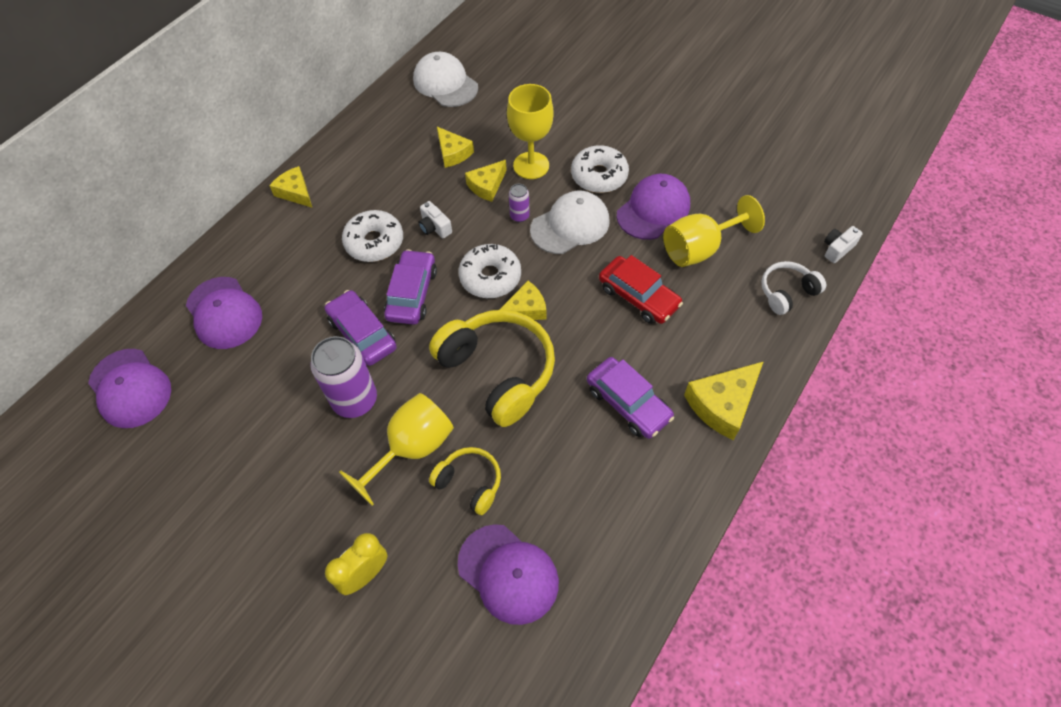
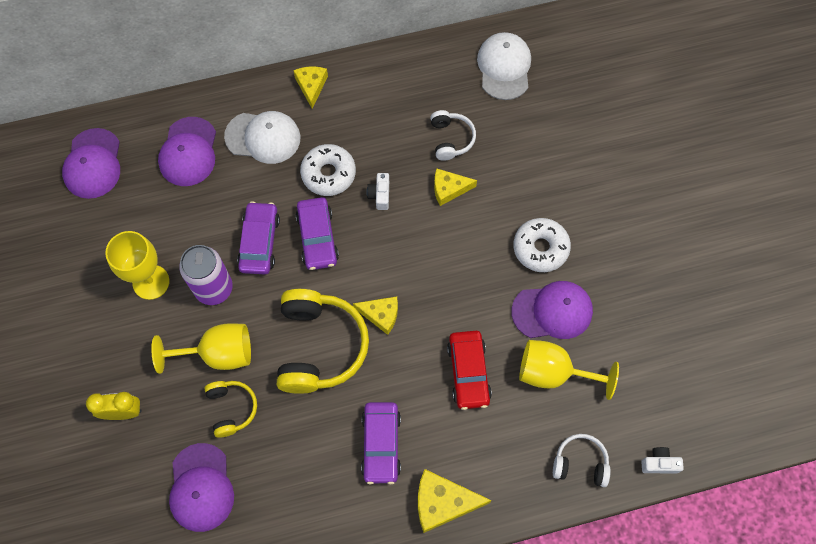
camera: 40 degrees right, 10 degrees up
purple car [384,249,437,325] -> purple car turned 120 degrees clockwise [295,197,339,270]
yellow cheese [437,127,474,168] -> white headphones [430,110,476,161]
white donut [459,244,521,298] -> none
yellow goblet [507,84,554,179] -> yellow goblet moved to [105,231,169,300]
purple can [509,184,530,222] -> none
white cap [530,191,609,254] -> white cap moved to [224,111,301,164]

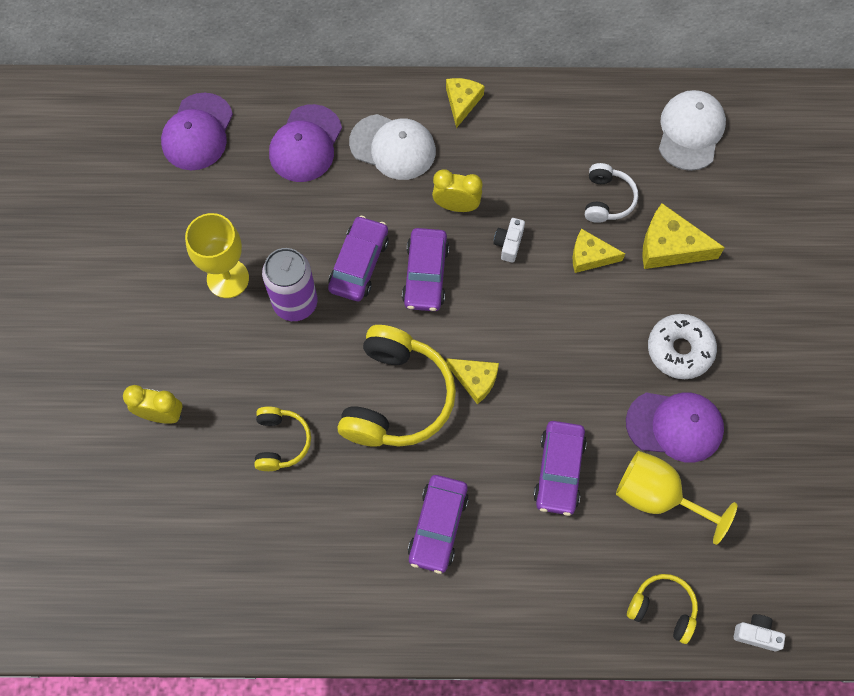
camera: 15 degrees right, 0 degrees up
yellow goblet [151,323,251,374] -> none
purple cap [169,443,234,532] -> none
white donut [300,144,356,196] -> yellow clock [432,169,482,212]
yellow cheese [418,469,492,533] -> yellow cheese moved to [642,203,725,269]
red car [447,331,492,410] -> purple car [533,421,587,516]
white headphones [553,434,611,487] -> yellow headphones [627,574,698,644]

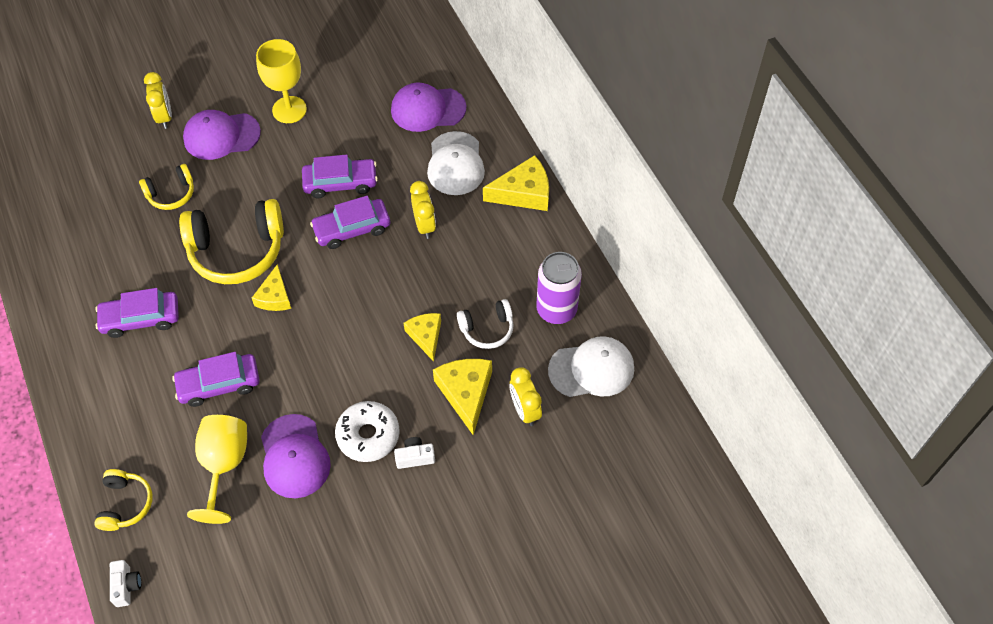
camera: 65 degrees right, 10 degrees down
purple cap [161,93,233,170] -> purple cap moved to [183,110,261,160]
purple can [262,248,317,321] -> purple can moved to [536,252,582,324]
yellow cheese [446,78,485,128] -> yellow cheese [483,155,549,211], size x1.52
white camera [494,218,525,263] -> white camera moved to [394,437,435,469]
none -> yellow clock [509,367,542,426]

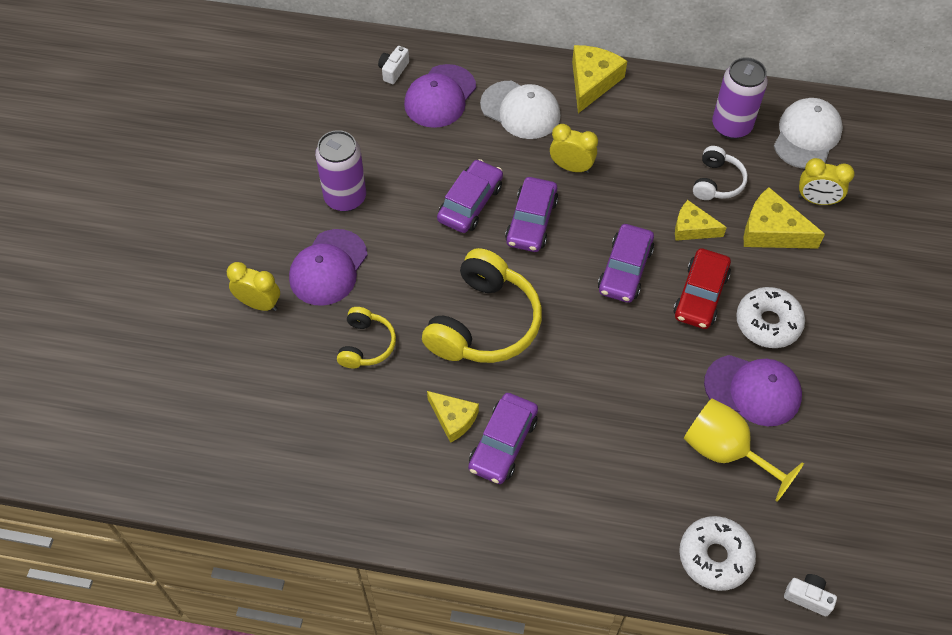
camera: 55 degrees left, 0 degrees up
yellow headphones [94,469,153,531] -> white donut [679,516,756,591]
purple car [172,352,260,407] -> purple car moved to [598,224,654,303]
yellow cheese [252,264,291,311] -> yellow cheese moved to [427,391,479,443]
yellow goblet [256,39,307,123] -> purple can [315,130,366,212]
white camera [394,437,435,469] -> white camera moved to [378,46,409,84]
none -> red car [673,248,731,329]

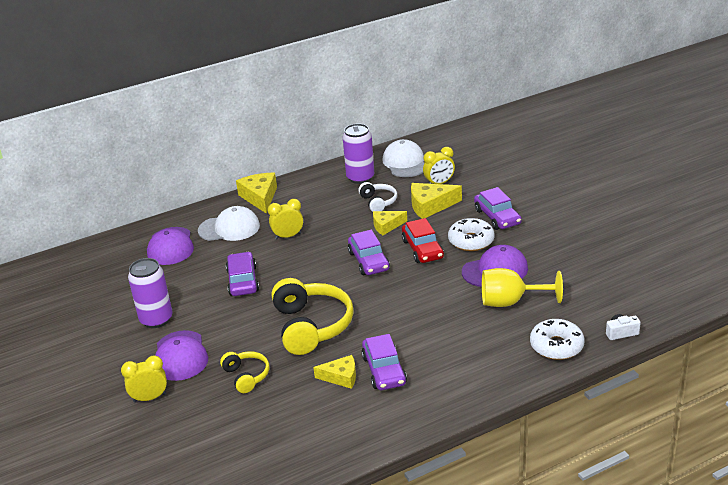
camera: 35 degrees left, 25 degrees down
white camera [378,46,409,84] -> none
purple car [505,177,558,252] -> purple car moved to [474,187,522,230]

